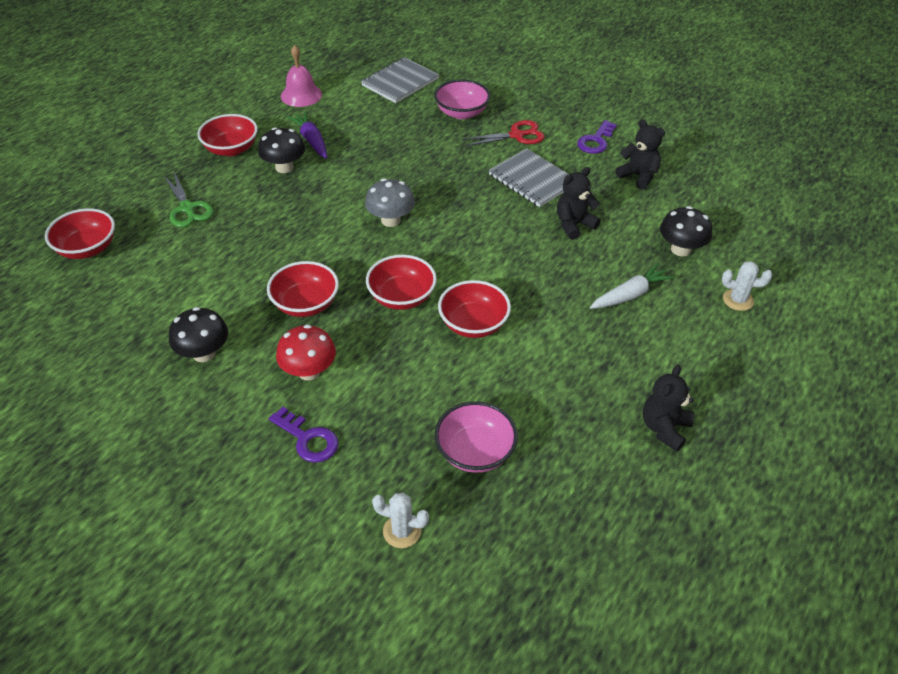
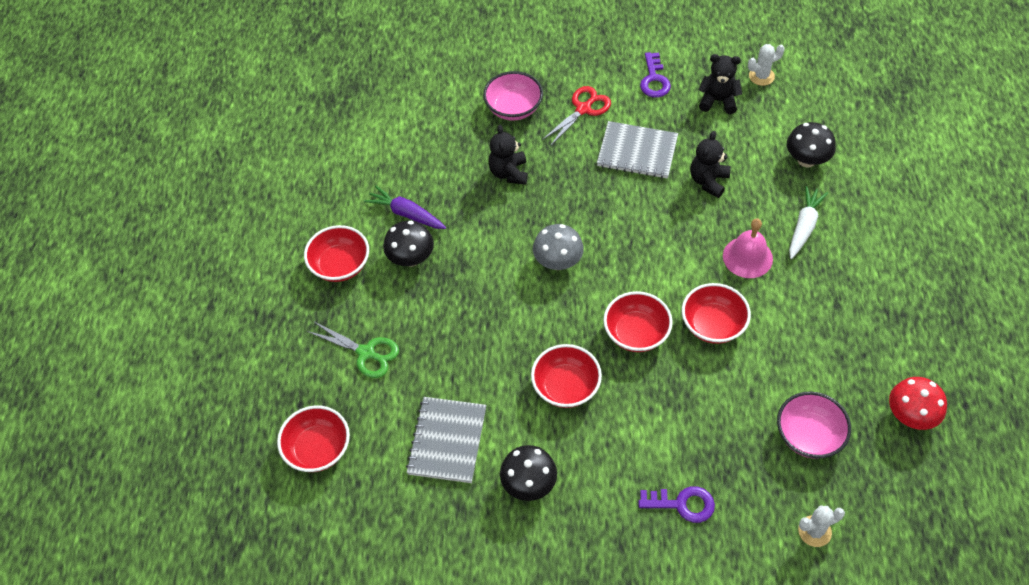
camera: 30 degrees left, 10 degrees up
red mushroom [276,325,336,381] -> red mushroom moved to [889,377,947,430]
pink bell [281,45,322,107] -> pink bell moved to [723,218,773,278]
grey notebook [361,57,439,103] -> grey notebook moved to [406,397,486,483]
black teddy bear [643,365,694,452] -> black teddy bear moved to [488,125,528,185]
white cactus [722,261,772,311] -> white cactus moved to [748,44,785,86]

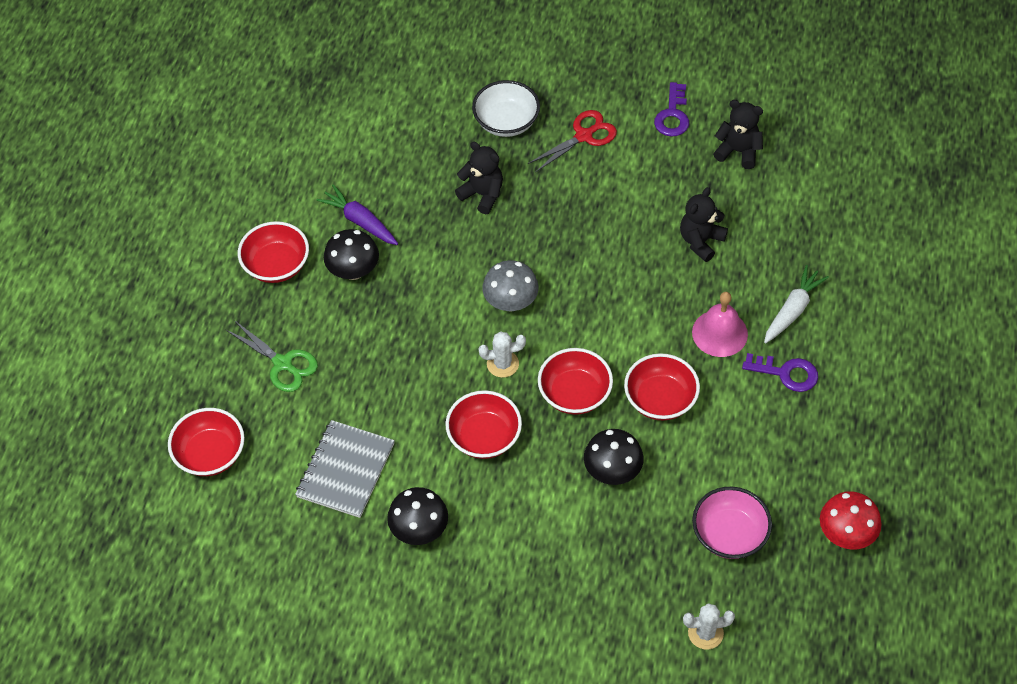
camera: 10 degrees right, 0 degrees up
pink bowl [483,71,543,121] -> white bowl [472,80,540,137]
black teddy bear [488,125,528,185] -> black teddy bear turned 120 degrees clockwise [455,142,503,214]
grey notebook [597,121,678,179] -> none
purple key [638,486,715,523] -> purple key moved to [742,353,818,392]
white cactus [748,44,785,86] -> white cactus moved to [478,331,526,378]
black mushroom [787,122,836,167] -> black mushroom moved to [584,429,644,485]

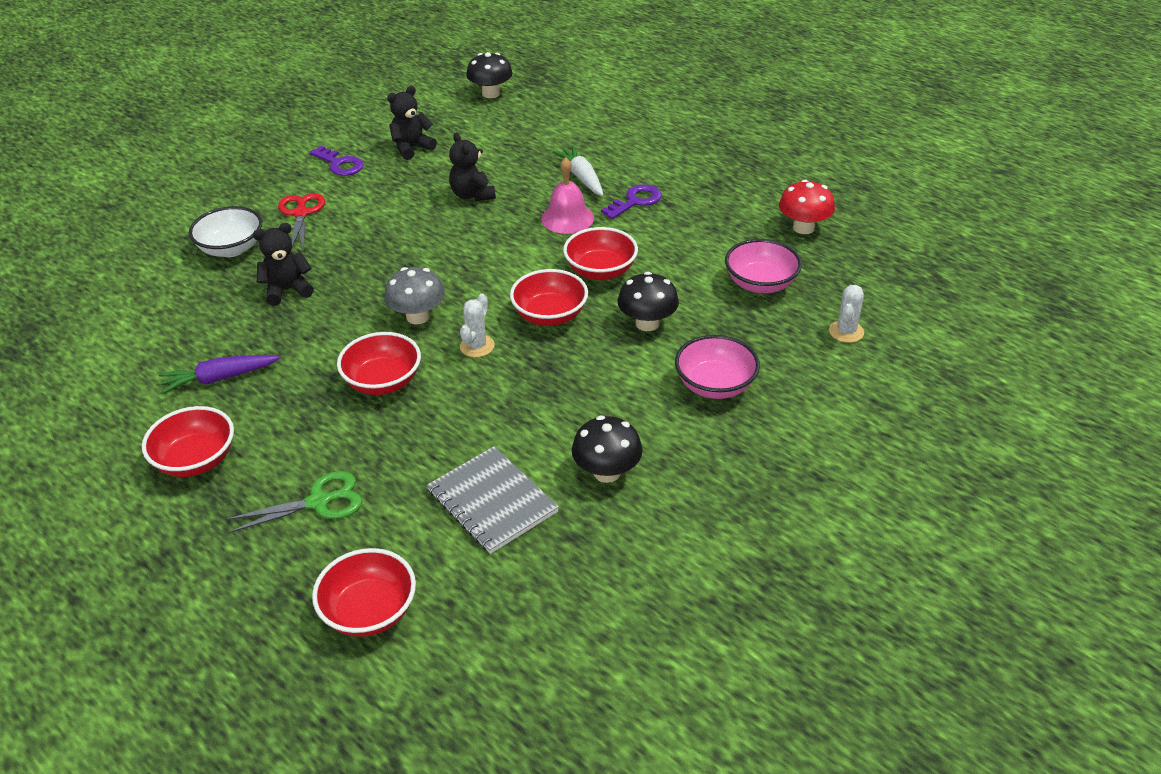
camera: 60 degrees left, 15 degrees down
black mushroom [324,229,379,280] -> black mushroom moved to [466,52,513,98]
red bowl [445,390,522,459] -> red bowl moved to [337,332,421,395]
none -> pink bowl [675,335,760,399]

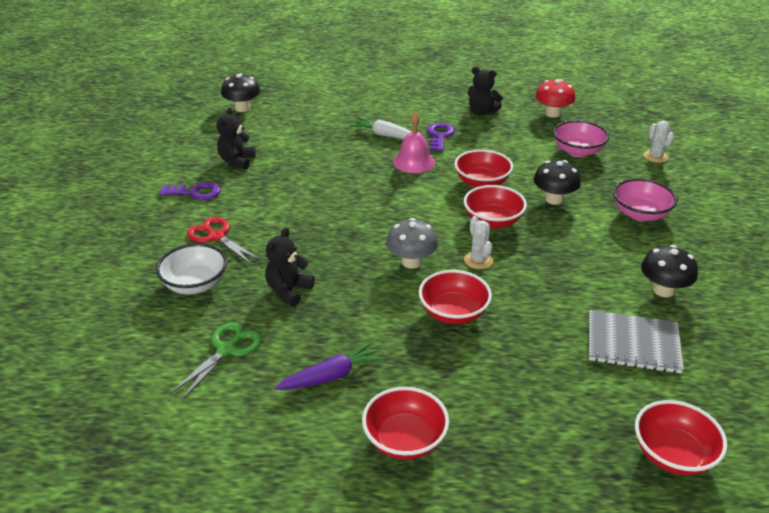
camera: 40 degrees left, 5 degrees down
purple carrot [159,355,280,394] -> purple carrot turned 150 degrees counterclockwise [275,341,384,390]
green scissors [225,471,362,533] -> green scissors moved to [170,322,262,401]
black teddy bear [449,133,496,201] -> black teddy bear moved to [468,67,503,116]

